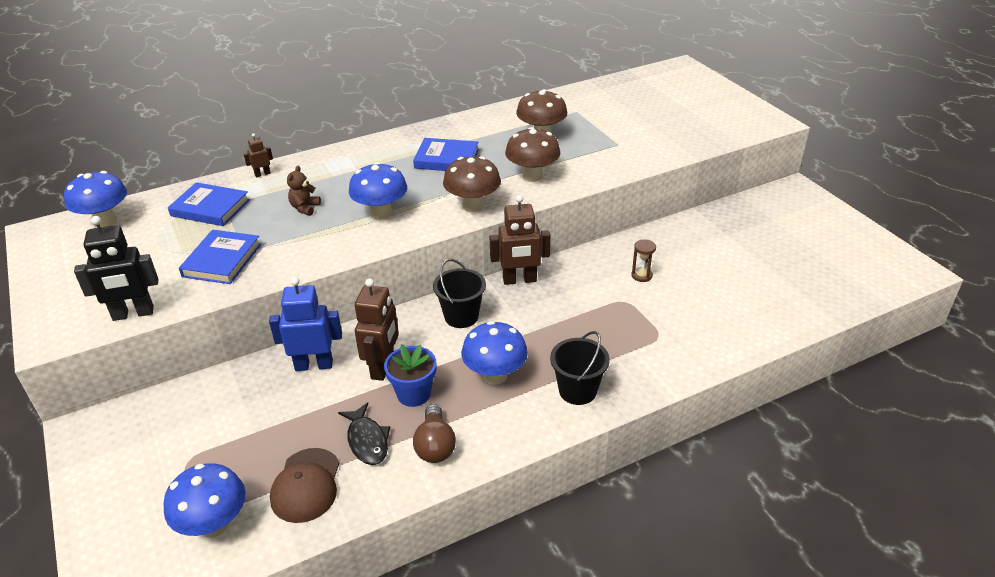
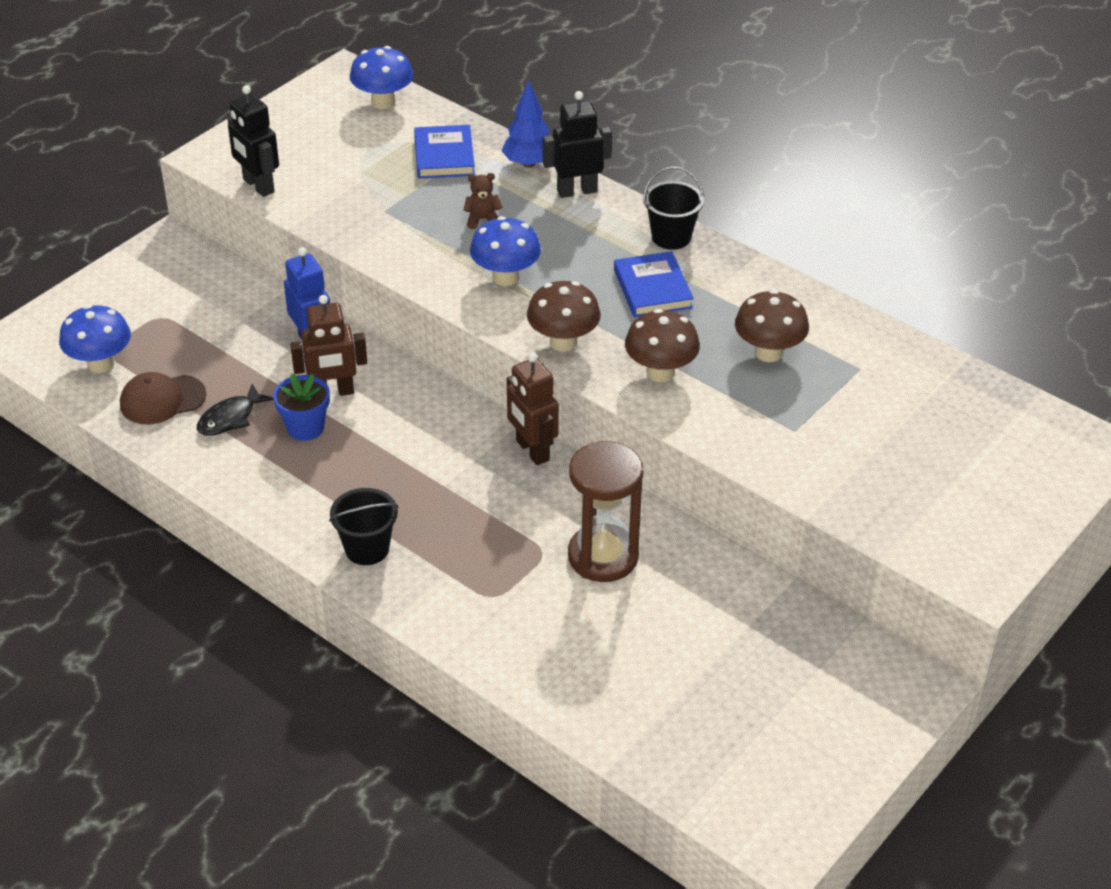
camera: 65 degrees right, 5 degrees up
blue book [179,230,261,284] -> none
brown robot [244,133,273,177] -> blue tree [502,80,550,168]
brown light bulb [413,404,456,463] -> none
black bucket [433,259,486,328] -> black bucket moved to [643,167,704,250]
blue mushroom [461,321,528,385] -> none
brown hourglass [631,239,656,282] -> brown hourglass [568,441,643,582], size x2.49
none -> black robot [543,91,612,198]

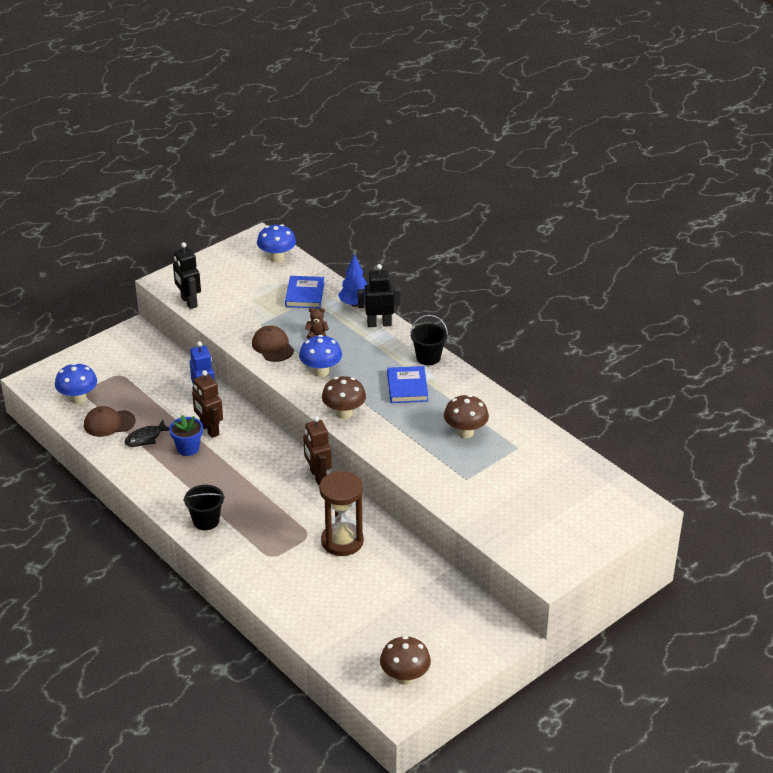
camera: 10 degrees right, 5 degrees down
brown robot [290,295,367,396] -> brown robot turned 60 degrees clockwise [192,370,223,438]
brown mushroom [625,309,700,382] -> brown mushroom moved to [380,636,431,685]
none -> brown cap [252,326,294,362]

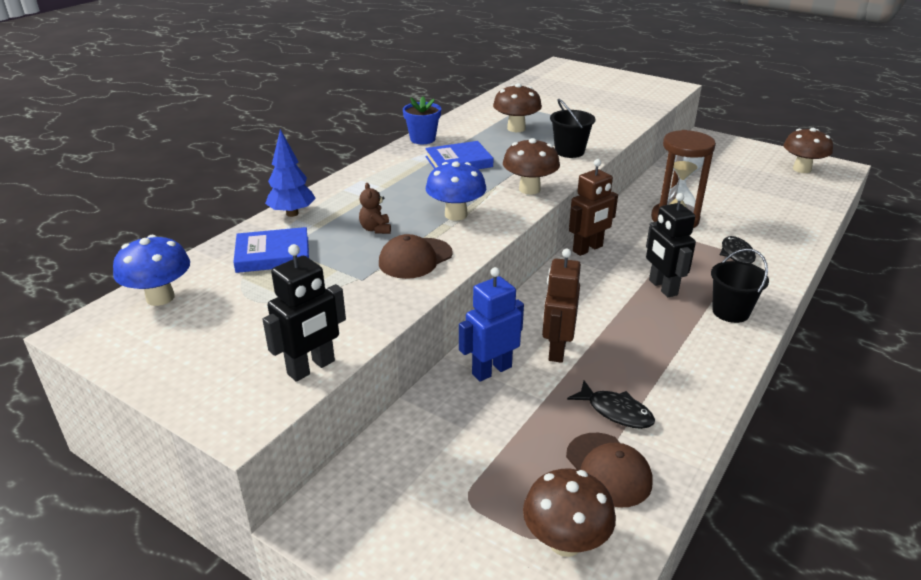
camera: 105 degrees left, 5 degrees down
blue mushroom [55,363,97,404] -> brown mushroom [523,469,616,557]
blue flower pot [169,415,203,456] -> blue flower pot moved to [403,96,441,144]
brown robot [192,370,223,438] -> brown robot turned 150 degrees clockwise [542,249,581,363]
black robot [358,264,401,327] -> black robot moved to [646,193,696,297]
black bucket [410,315,448,365] -> black bucket moved to [550,99,595,158]
none -> black fish [720,236,765,272]

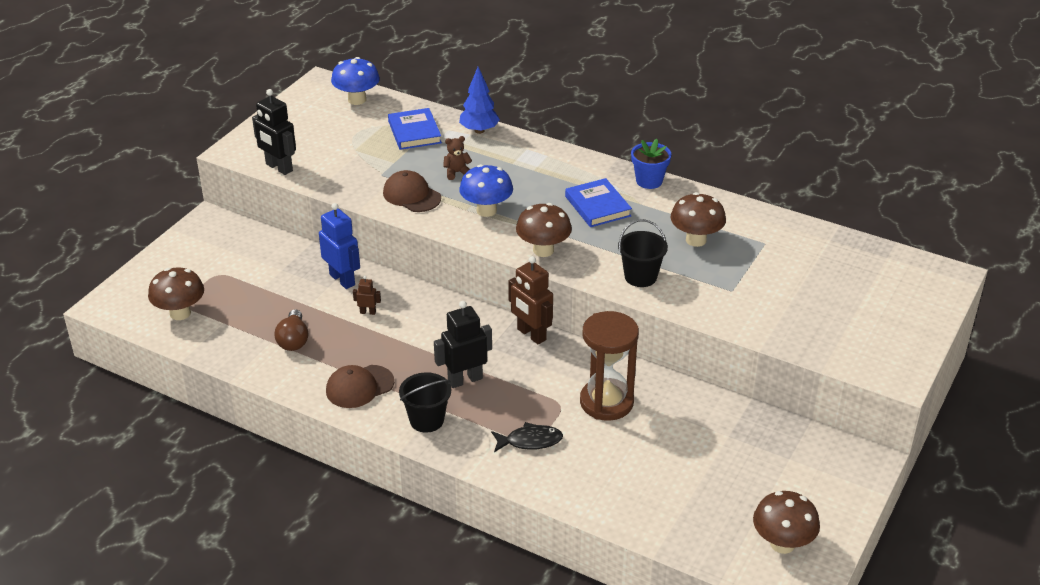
camera: 85 degrees right, 5 degrees up
brown robot [542,249,581,363] -> brown robot [353,276,381,315], size x0.49
brown cap [566,433,652,508] -> brown cap moved to [326,365,394,408]
black fish [567,381,655,429] -> brown light bulb [274,309,308,351]

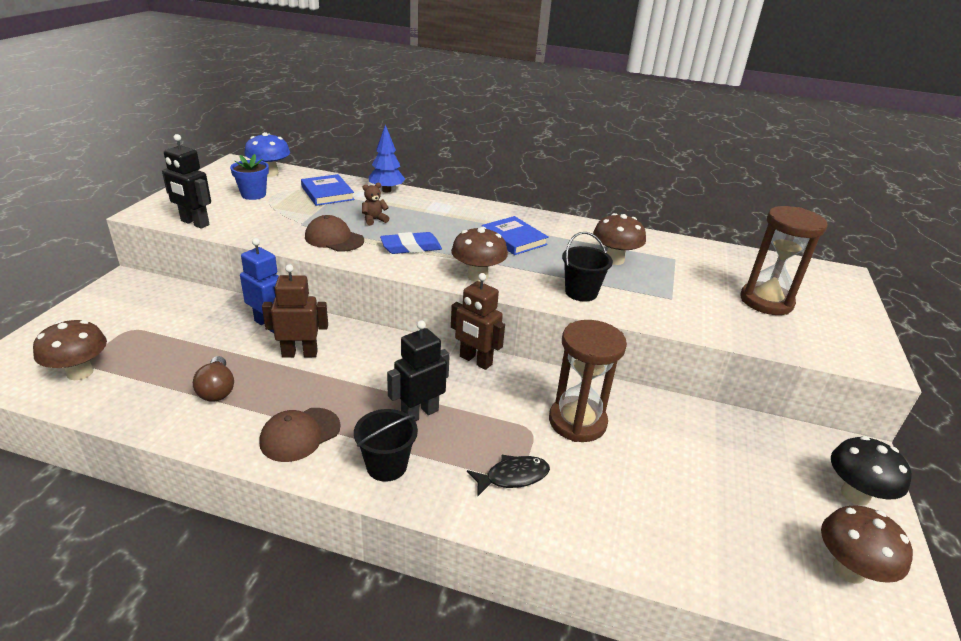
camera: 15 degrees left, 5 degrees down
brown robot [353,276,381,315] -> brown robot [262,264,328,358], size x2.06
blue mushroom [459,164,513,217] -> blue eraser [380,232,442,254]
blue flower pot [631,139,671,189] -> blue flower pot moved to [230,154,269,200]
none -> brown hourglass [740,206,828,315]
none -> black mushroom [831,436,912,506]

